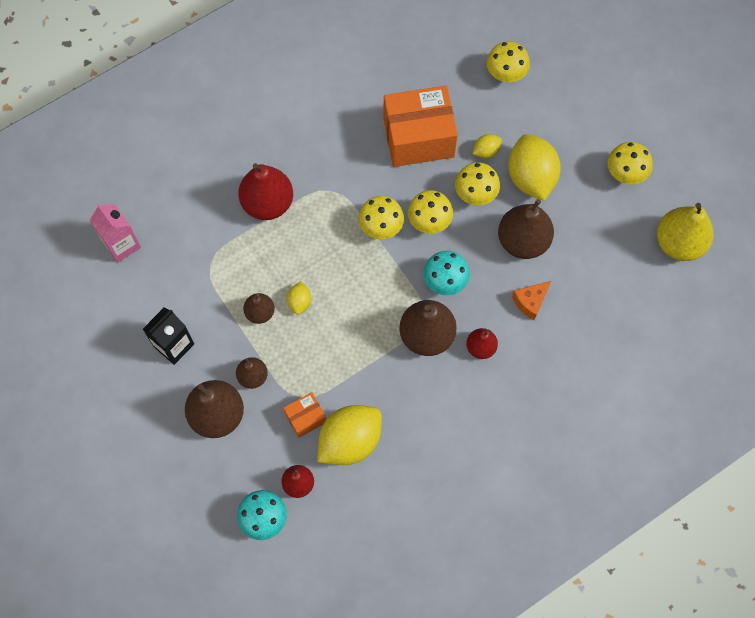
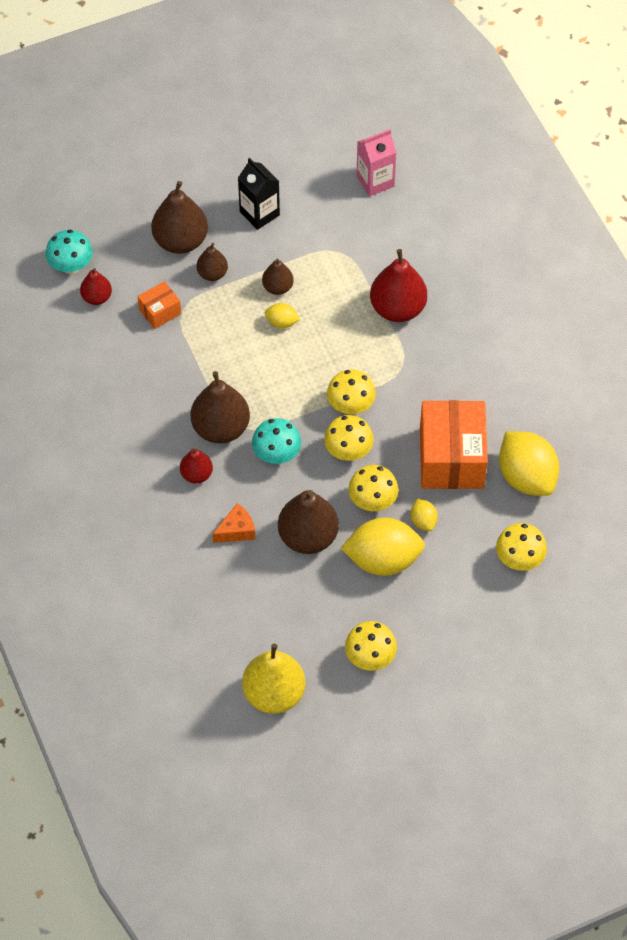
camera: 100 degrees right, 10 degrees down
orange box [283,392,326,438] -> orange box turned 75 degrees clockwise [137,281,181,329]
yellow lemon [317,405,382,465] -> yellow lemon moved to [499,431,559,496]
orange cheese [512,281,551,320] -> orange cheese turned 90 degrees clockwise [212,503,255,543]

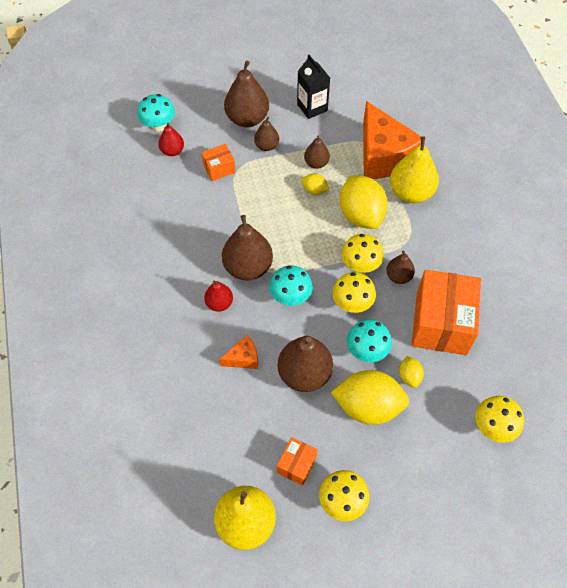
camera: 10 degrees right, 0 degrees up
yellow mushroom [348,465,399,511] -> turquoise mushroom [347,319,392,362]
pink carton [356,129,397,196] -> none
red pear [370,249,427,322] -> yellow pear [390,136,439,203]
yellow lemon [499,431,559,496] -> yellow lemon moved to [340,176,388,229]
none -> orange box [277,437,318,486]
none -> orange cheese [363,101,421,179]
none -> brown pear [386,251,415,284]

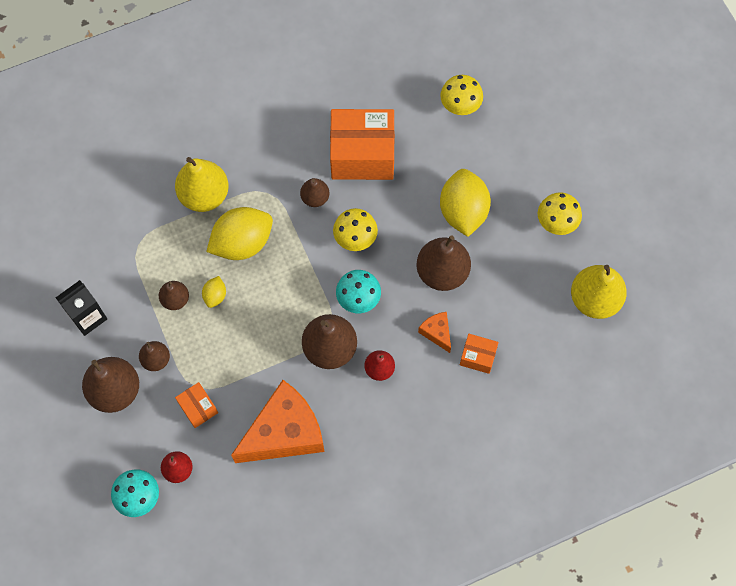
camera: 100 degrees left, 10 degrees up
orange box [277,437,318,486] -> orange box moved to [460,334,499,374]
yellow mushroom [341,234,384,273] -> none
turquoise mushroom [347,319,392,362] -> none
orange cheese [363,101,421,179] -> orange cheese moved to [231,380,325,463]
yellow lemon [399,356,424,388] -> none

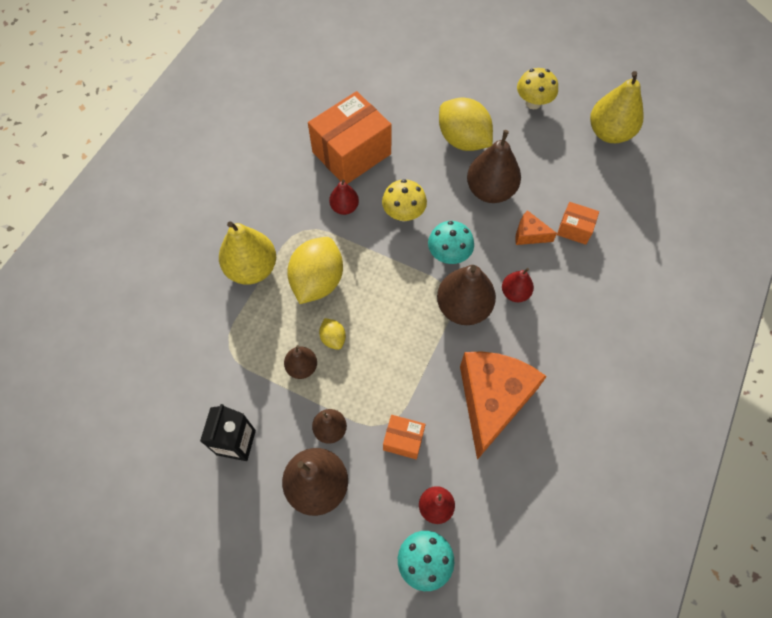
camera: 40 degrees left, 5 degrees down
brown pear [300,178,329,207] -> red pear [329,179,359,215]
yellow mushroom [440,75,483,115] -> none
orange box [460,334,499,374] -> orange box turned 45 degrees clockwise [557,202,599,245]

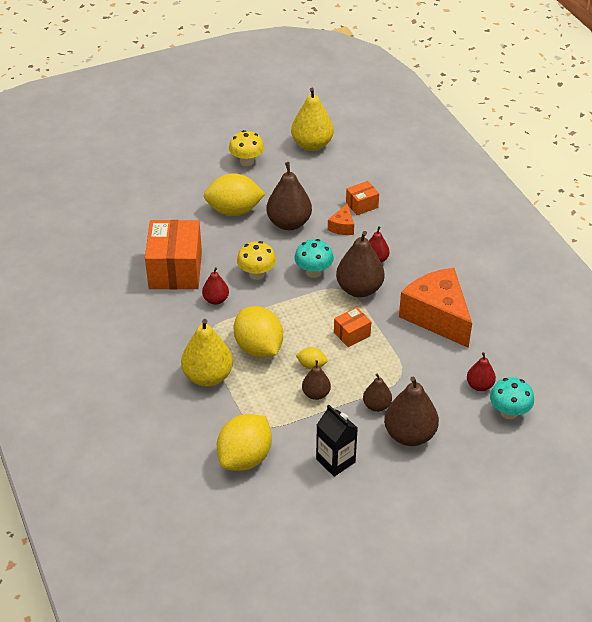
camera: 50 degrees left, 20 degrees down
orange box [383,415,426,459] -> orange box moved to [334,307,371,347]
orange cheese [515,210,557,245] -> orange cheese turned 45 degrees counterclockwise [328,203,354,235]
none -> yellow lemon [217,414,272,471]

